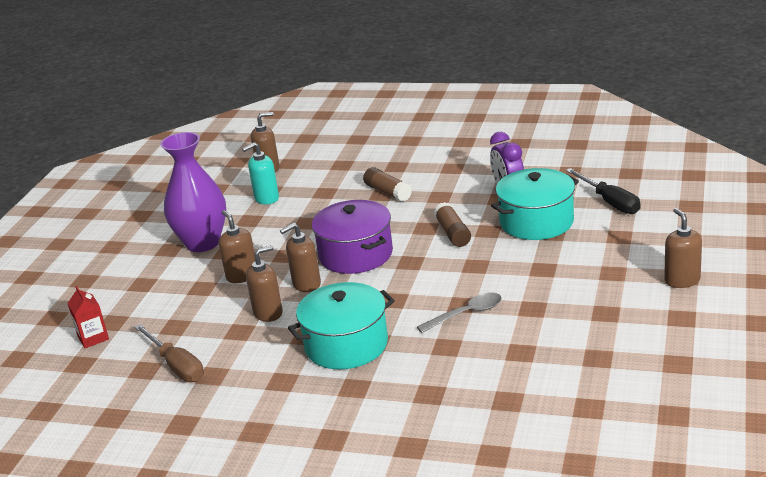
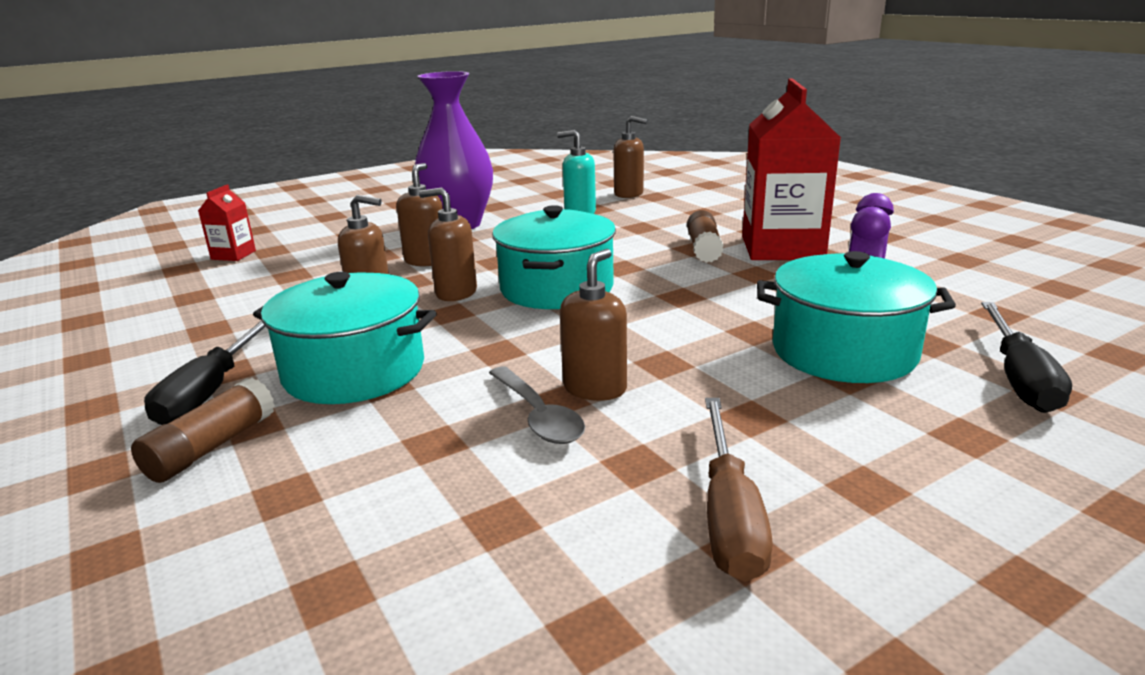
camera: 40 degrees right, 5 degrees down
brown screwdriver [134,324,204,382] -> brown screwdriver moved to [705,398,773,582]
purple pot [312,200,393,274] -> turquoise pot [492,205,616,309]
grey spoon [417,293,502,333] -> grey spoon turned 45 degrees clockwise [489,366,585,444]
brown glue stick [434,202,471,247] -> brown glue stick moved to [131,378,275,483]
brown soap dispenser [664,208,702,288] -> brown soap dispenser moved to [560,249,627,401]
none -> black screwdriver [144,320,266,425]
none -> red carton [742,78,841,260]

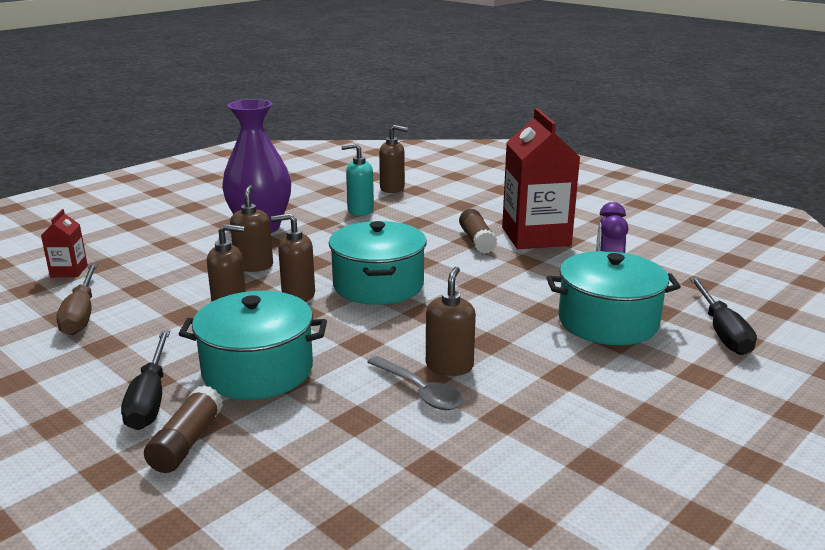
camera: 15 degrees left, 0 degrees up
brown screwdriver [705,398,773,582] -> brown screwdriver moved to [56,263,98,335]

